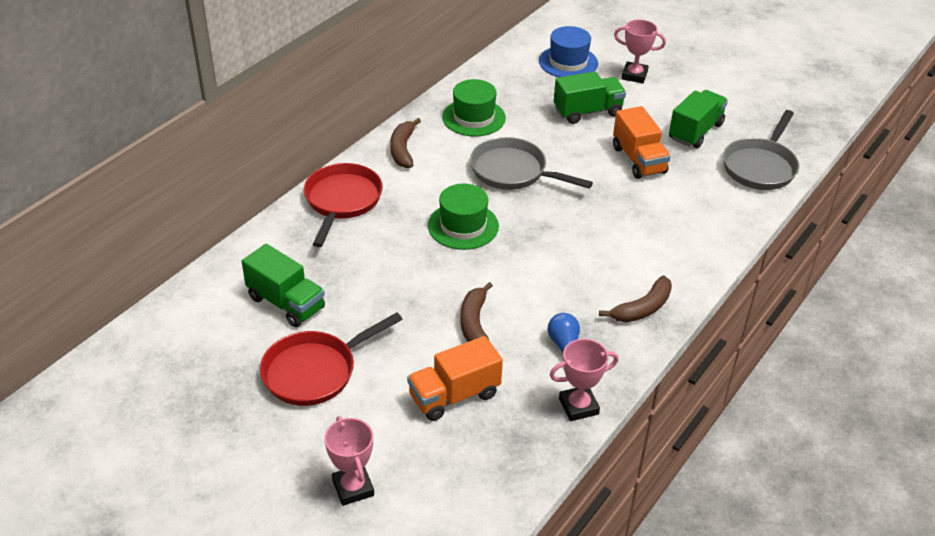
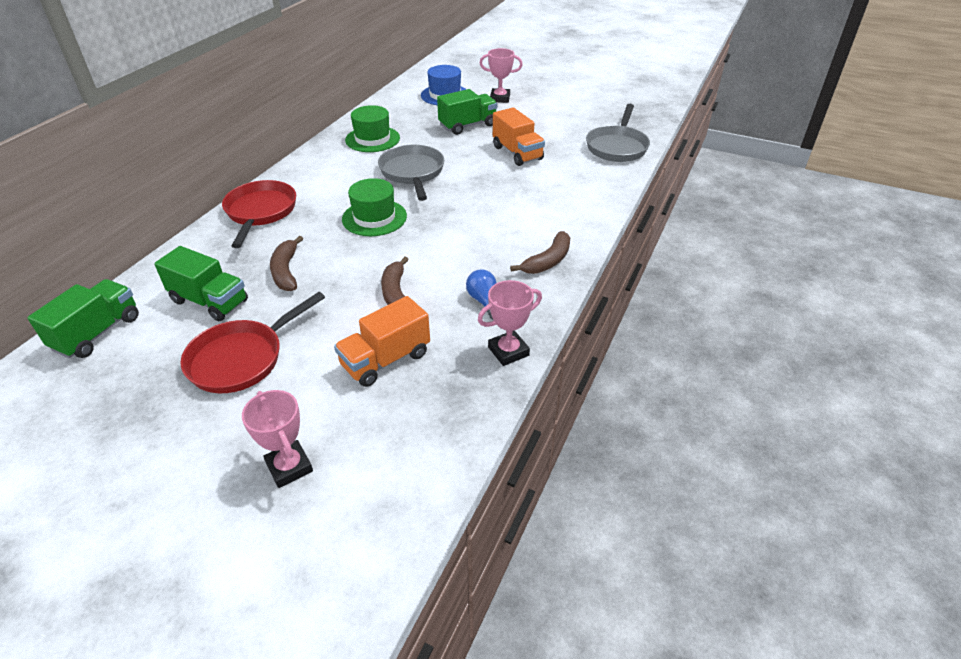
camera: 10 degrees left, 0 degrees up
brown banana [390,118,421,168] -> brown banana moved to [270,236,303,291]
grey pan [470,137,593,190] -> grey pan turned 60 degrees clockwise [378,145,444,201]
green truck [669,90,728,148] -> green truck moved to [27,279,139,358]

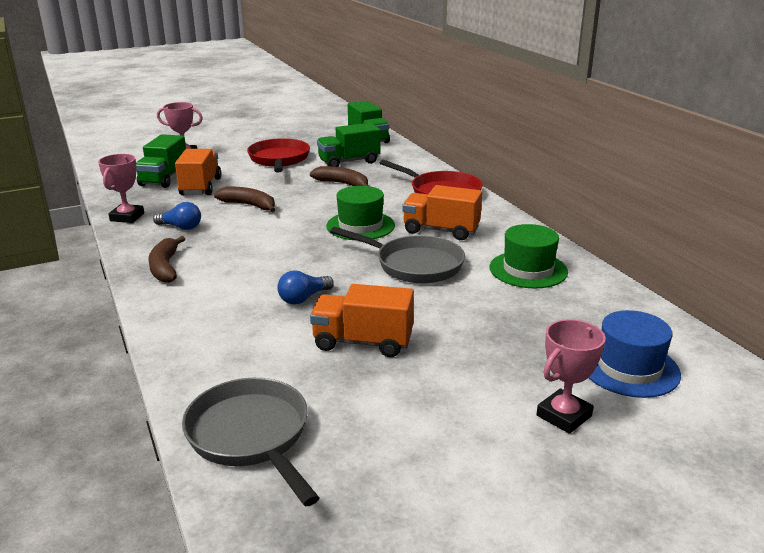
camera: 130 degrees right, 15 degrees down
green truck [437,89,497,135] -> green truck moved to [136,134,186,188]
none -> blue light bulb [277,270,334,305]
none -> orange truck [402,185,482,240]

